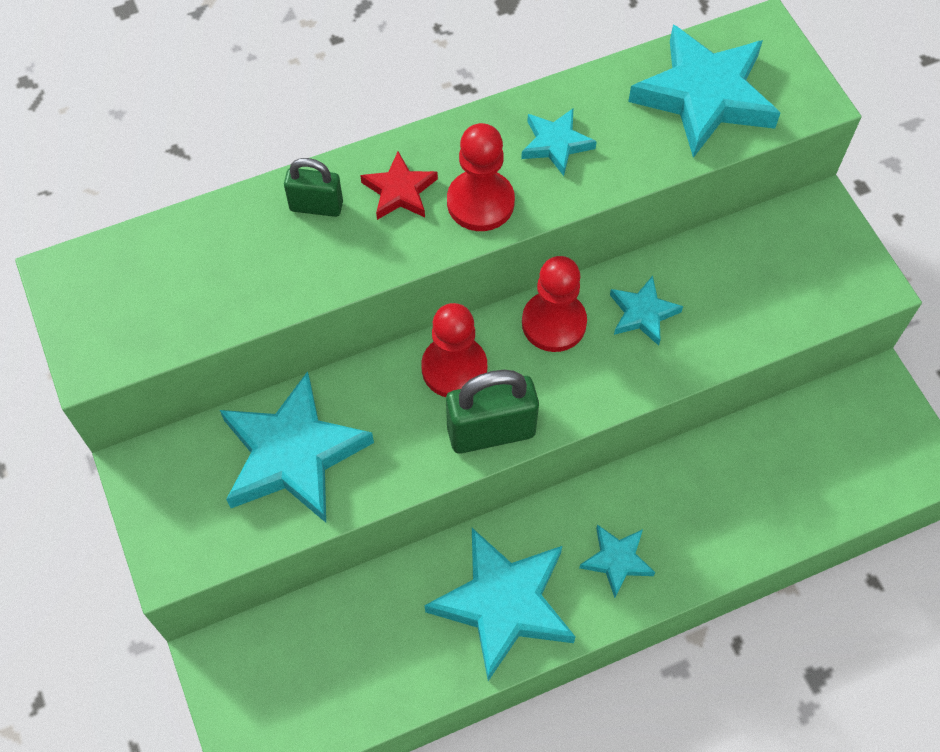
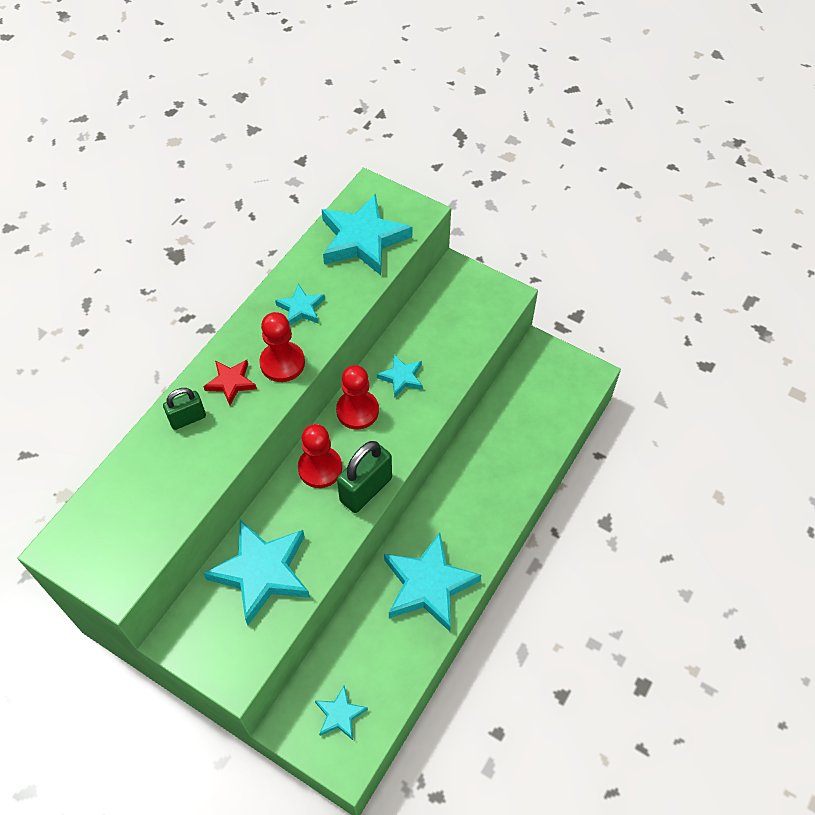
camera: 35 degrees left, 5 degrees down
turquoise star [579,524,655,598] -> turquoise star moved to [315,686,368,740]

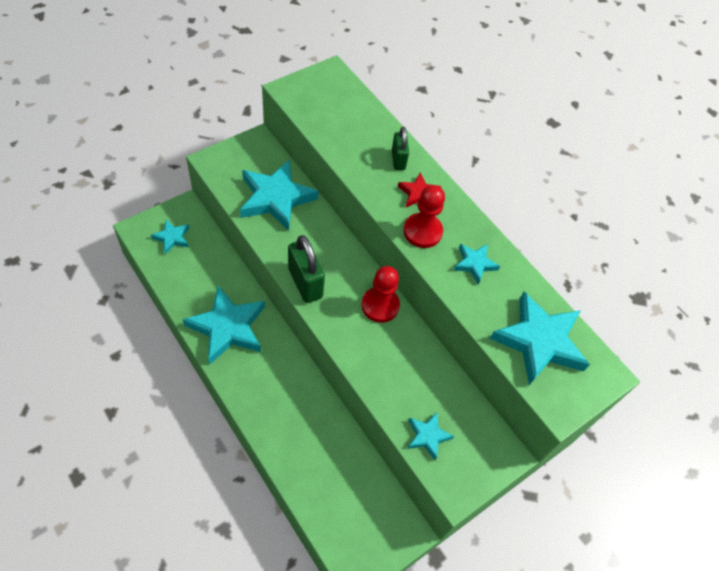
camera: 105 degrees right, 0 degrees up
red pawn [298,424,342,488] -> none
turquoise star [377,355,423,398] -> turquoise star moved to [407,412,454,461]

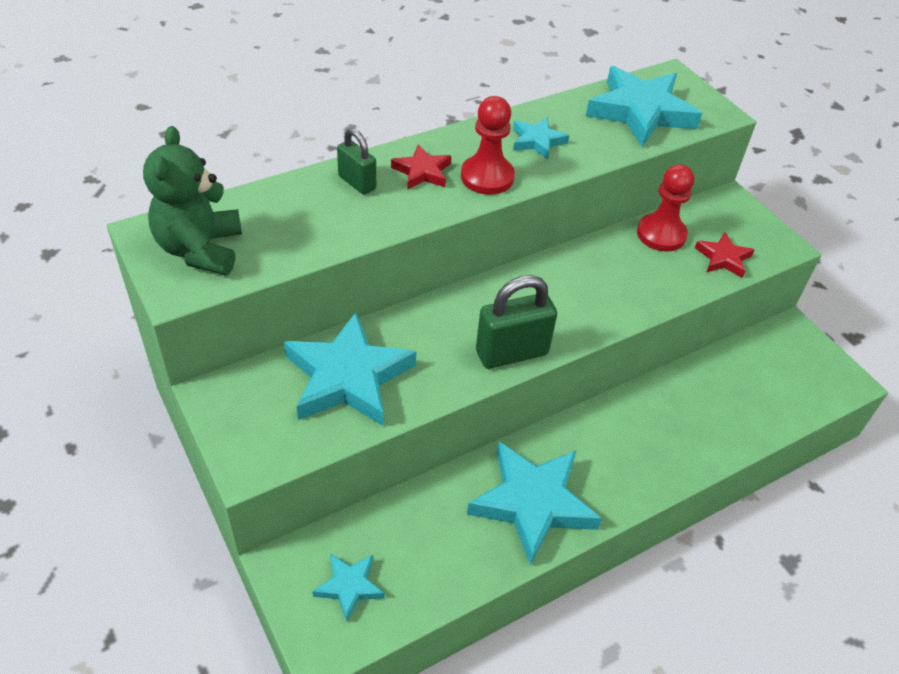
camera: 80 degrees left, 10 degrees down
red pawn [362,266,400,323] -> red pawn moved to [637,164,694,252]
green padlock [392,127,409,170] -> green padlock turned 45 degrees clockwise [337,128,376,195]
turquoise star [407,412,454,461] -> red star [695,232,754,278]
none -> green teddy bear [143,126,242,275]

